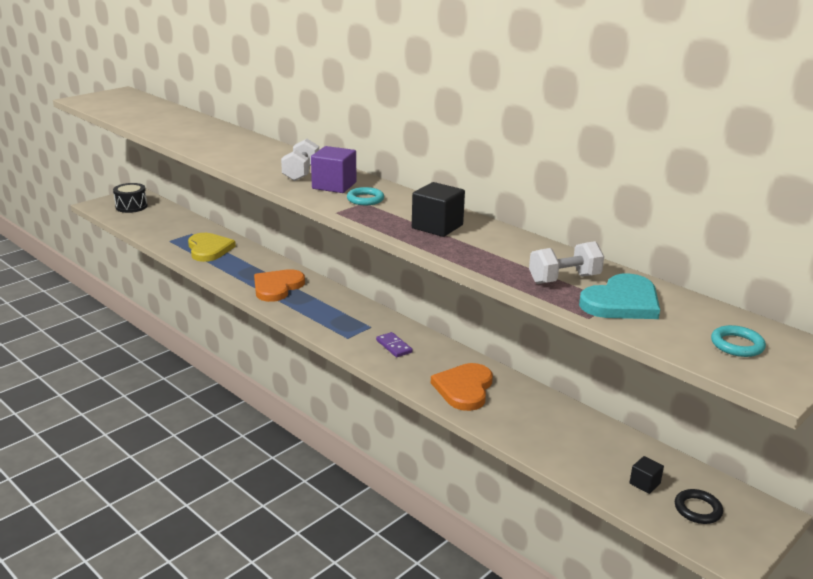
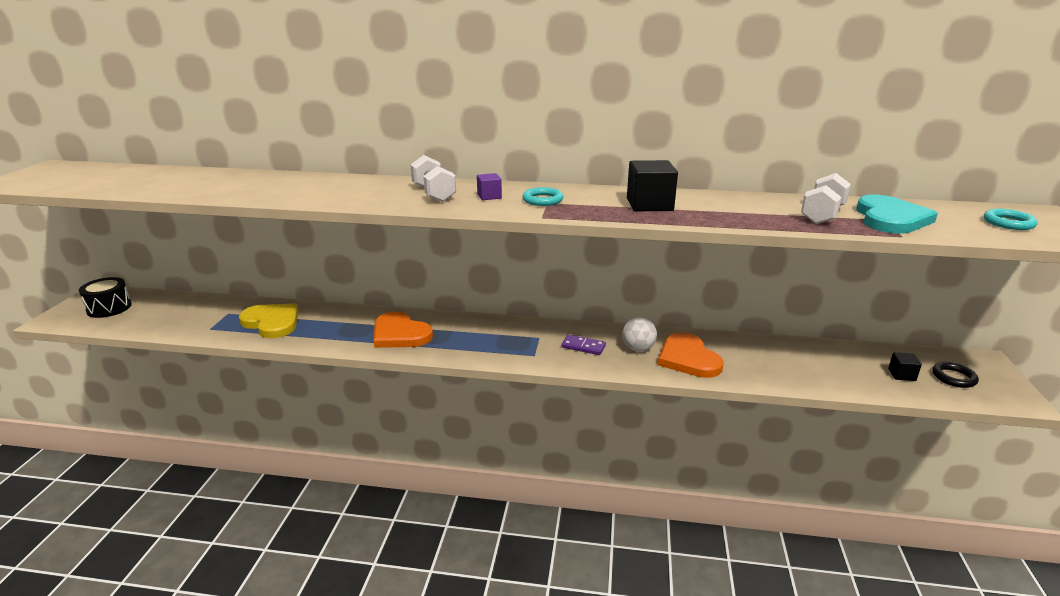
camera: 35 degrees left, 0 degrees up
orange heart [254,269,305,302] -> orange heart turned 45 degrees counterclockwise [374,312,433,348]
purple cube [311,146,356,193] -> purple cube [477,173,502,200], size x0.53
none -> white ball [622,317,657,352]

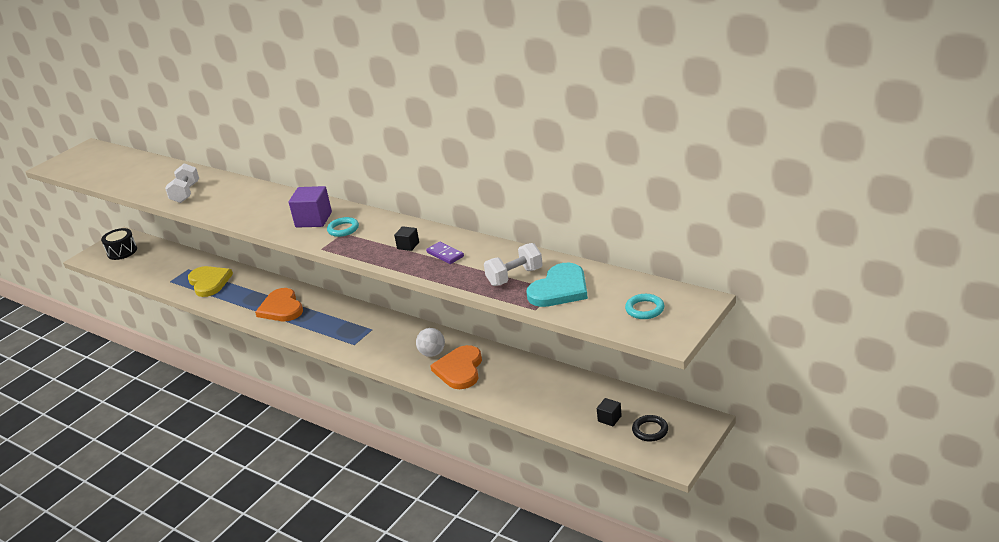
camera: 30 degrees right, 5 degrees up
white dumbbell [411,155,456,202] -> white dumbbell moved to [165,163,199,203]
purple cube [477,173,502,200] -> purple cube [289,186,332,228], size x1.88
purple domino [562,334,606,355] -> purple domino moved to [426,242,464,264]
black cube [627,160,678,211] -> black cube [394,226,419,251], size x0.53

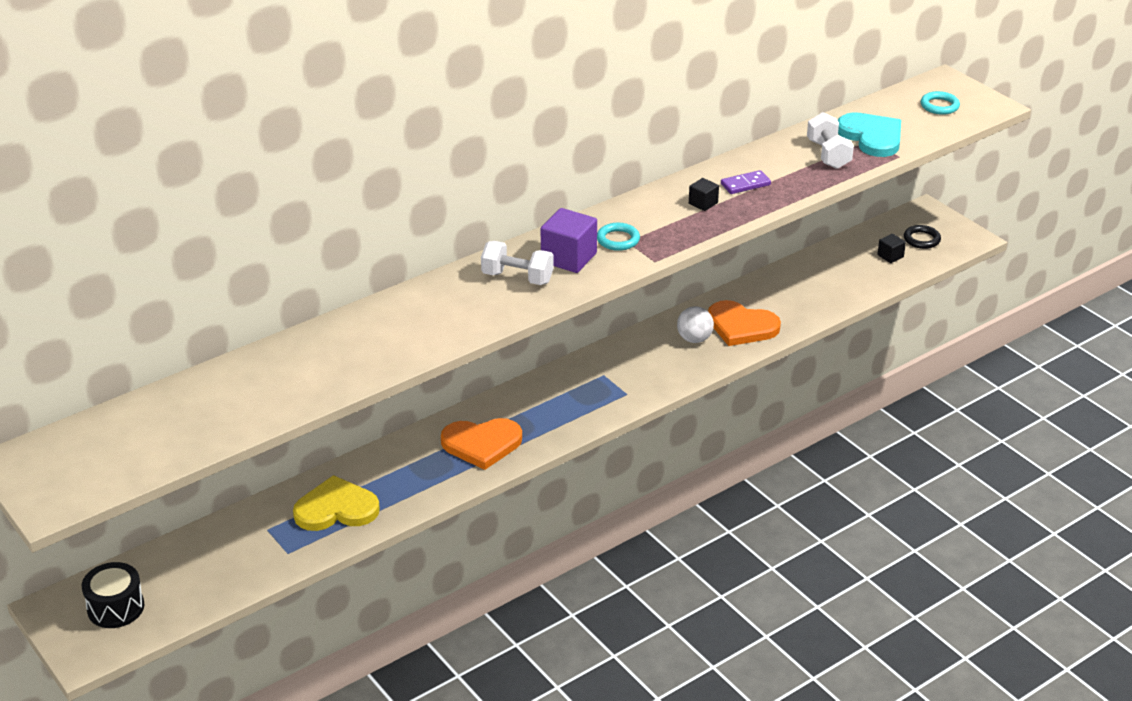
camera: 75 degrees left, 5 degrees up
white dumbbell [165,163,199,203] -> white dumbbell moved to [481,241,554,285]

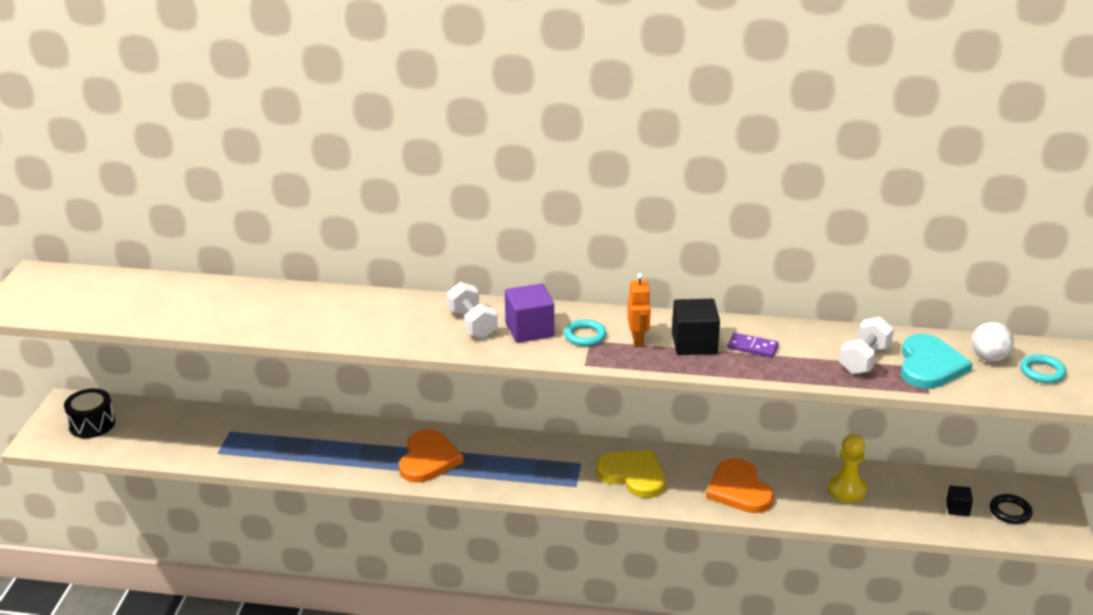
camera: 45 degrees right, 5 degrees down
yellow heart [293,475,380,531] -> yellow heart moved to [596,450,666,498]
orange heart [441,418,522,470] -> orange heart turned 120 degrees counterclockwise [399,429,464,483]
white ball [677,306,714,343] -> white ball moved to [972,322,1014,362]
black cube [689,178,719,211] -> black cube [672,299,720,355], size x1.88
none -> orange robot [627,273,651,347]
none -> yellow pawn [828,434,867,503]

